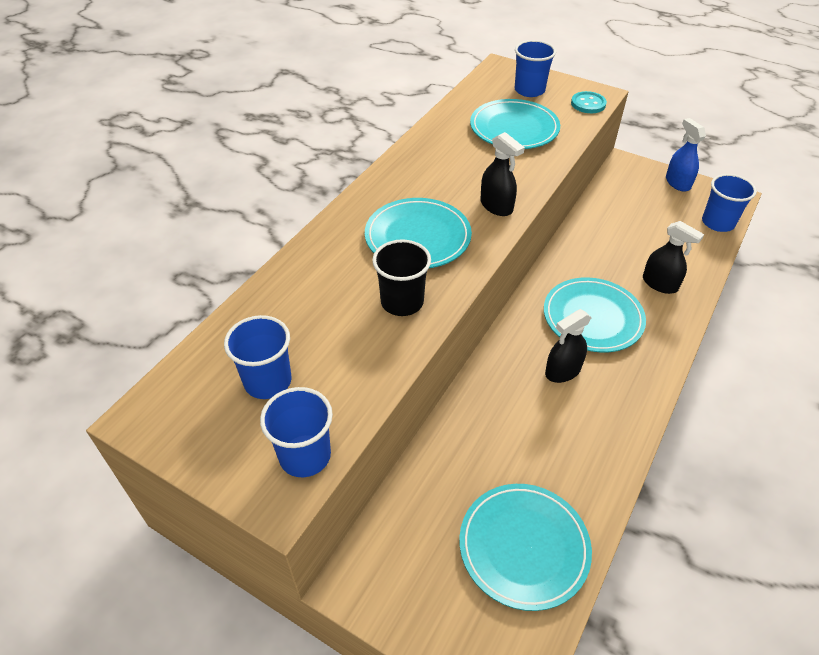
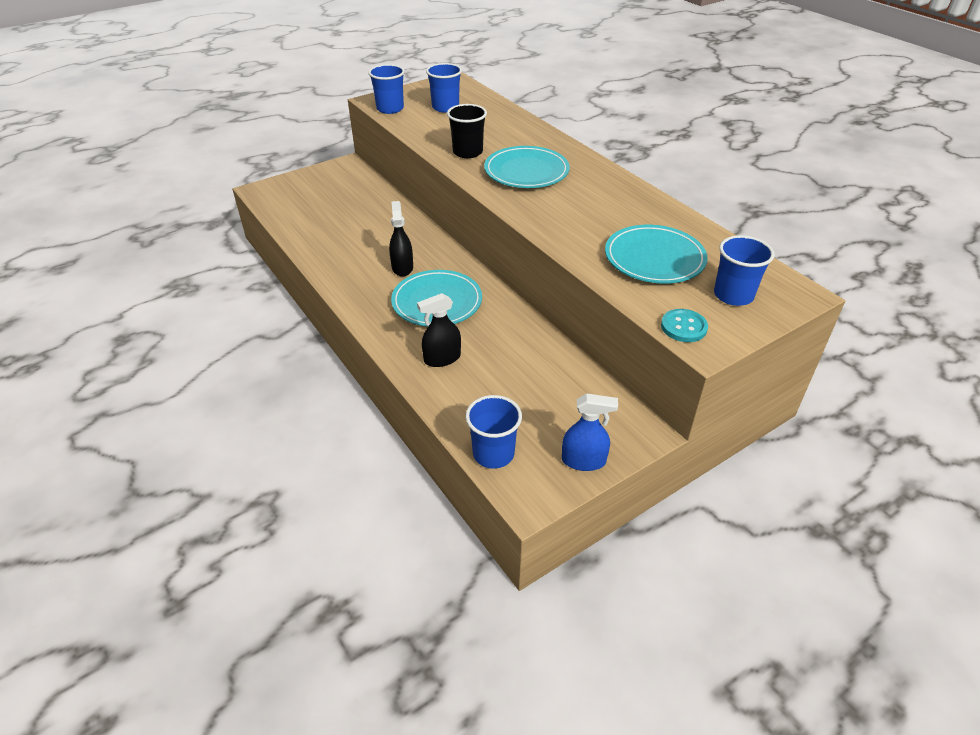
camera: 115 degrees right, 5 degrees down
turquoise plate [459,484,592,611] -> none
black spray bottle [480,132,525,216] -> none

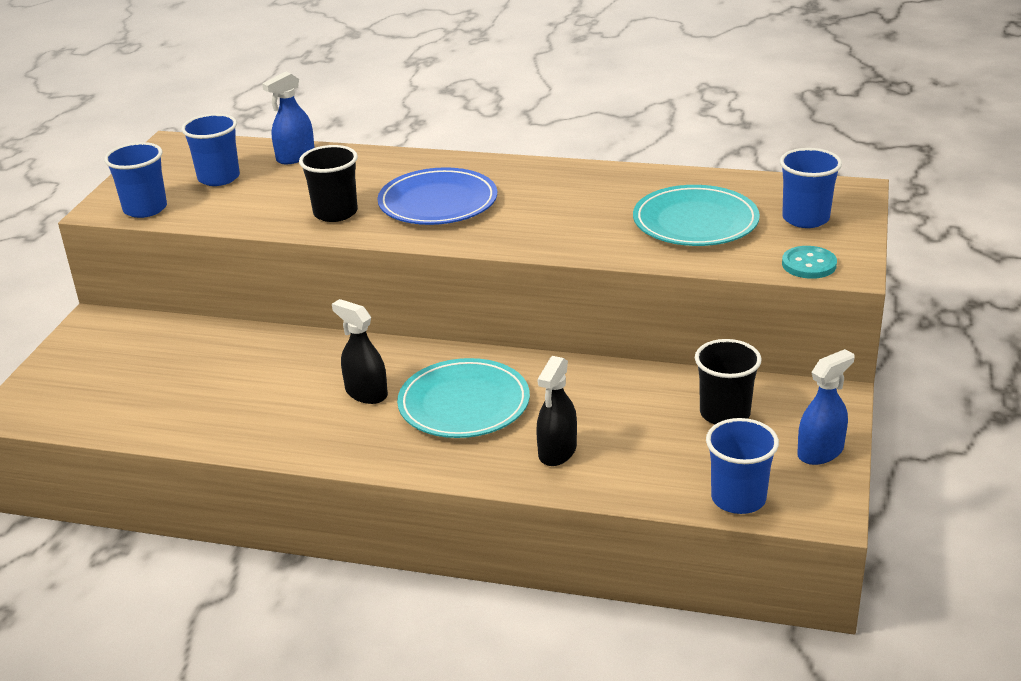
camera: 40 degrees left, 10 degrees down
turquoise plate [484,146,570,188] -> blue plate [377,167,497,225]
none -> blue spray bottle [262,71,315,164]
none -> black cup [695,339,762,424]

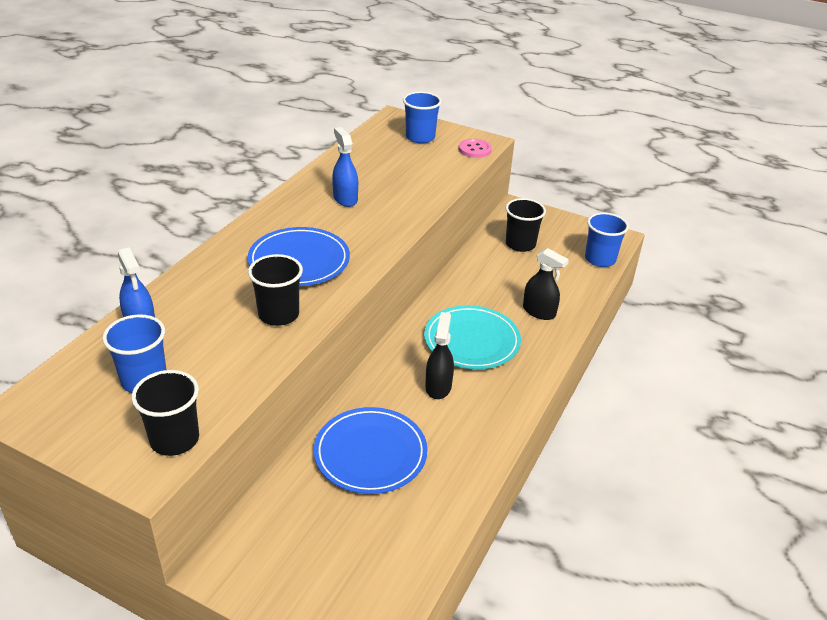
camera: 80 degrees left, 5 degrees up
blue cup [104,142,167,218] -> black cup [132,370,199,456]
black spray bottle [332,299,388,404] -> black spray bottle turned 135 degrees clockwise [425,312,454,399]
turquoise plate [633,185,760,246] -> none
turquoise button [782,246,837,279] -> pink button [459,139,492,158]
blue spray bottle [797,349,854,465] -> blue spray bottle moved to [332,127,358,207]
none -> blue plate [314,407,427,494]

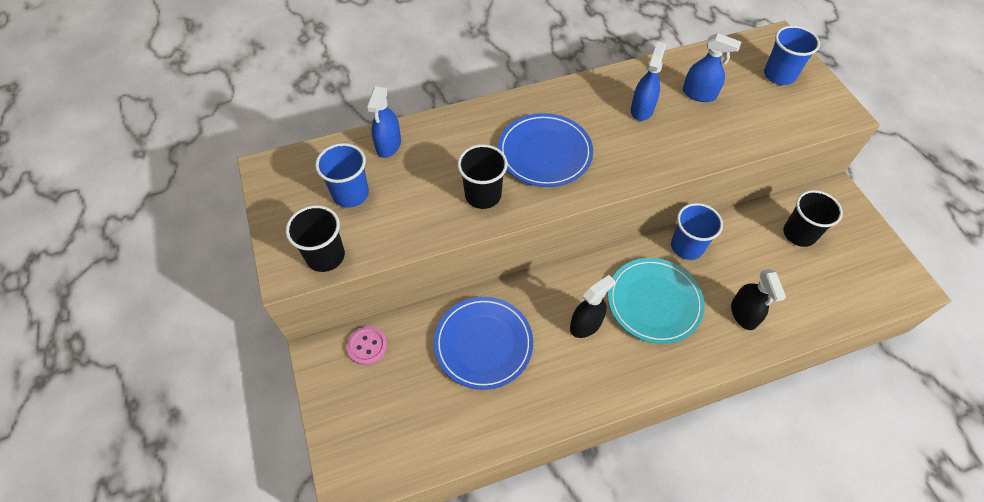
camera: 45 degrees right, 20 degrees up
pink button [459,139,492,158] -> pink button moved to [347,326,387,365]
blue cup [585,213,629,267] -> blue cup moved to [671,203,723,260]
none -> blue spray bottle [683,33,741,102]

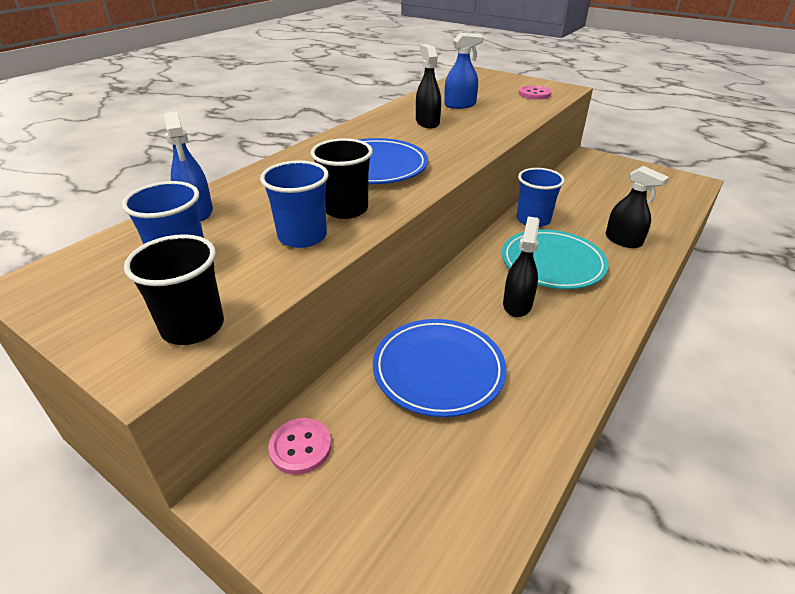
camera: 35 degrees left, 20 degrees down
blue spray bottle [631,41,666,121] -> black spray bottle [416,44,441,128]
blue cup [764,26,820,85] -> blue cup moved to [260,160,329,248]
black cup [783,190,843,247] -> none
none -> pink button [519,85,552,100]

